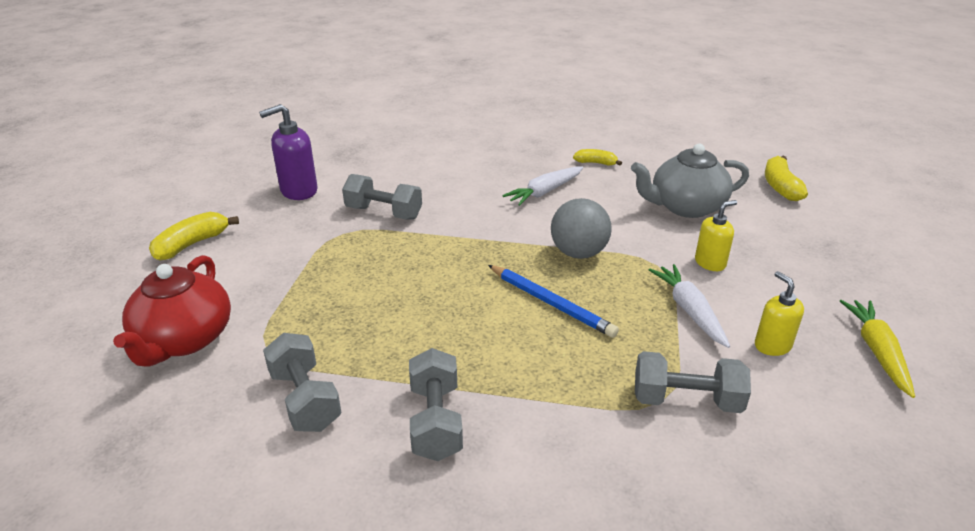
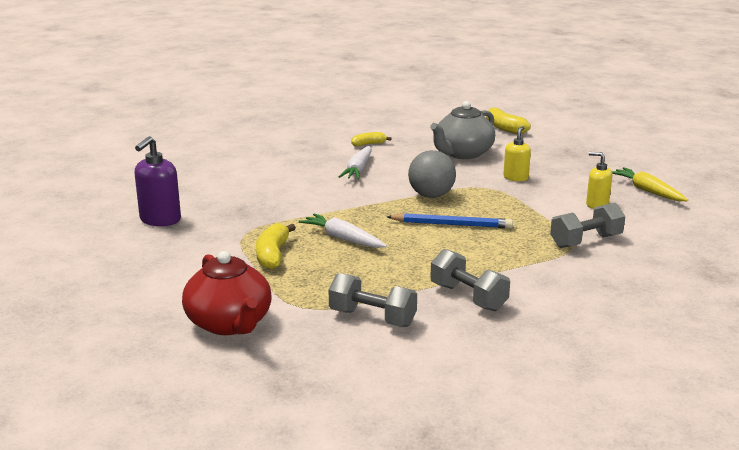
camera: 35 degrees left, 10 degrees down
yellow banana [149,212,239,261] -> yellow banana moved to [256,223,296,269]
grey dumbbell [342,174,422,220] -> none
white carrot [649,264,730,348] -> white carrot moved to [299,213,387,248]

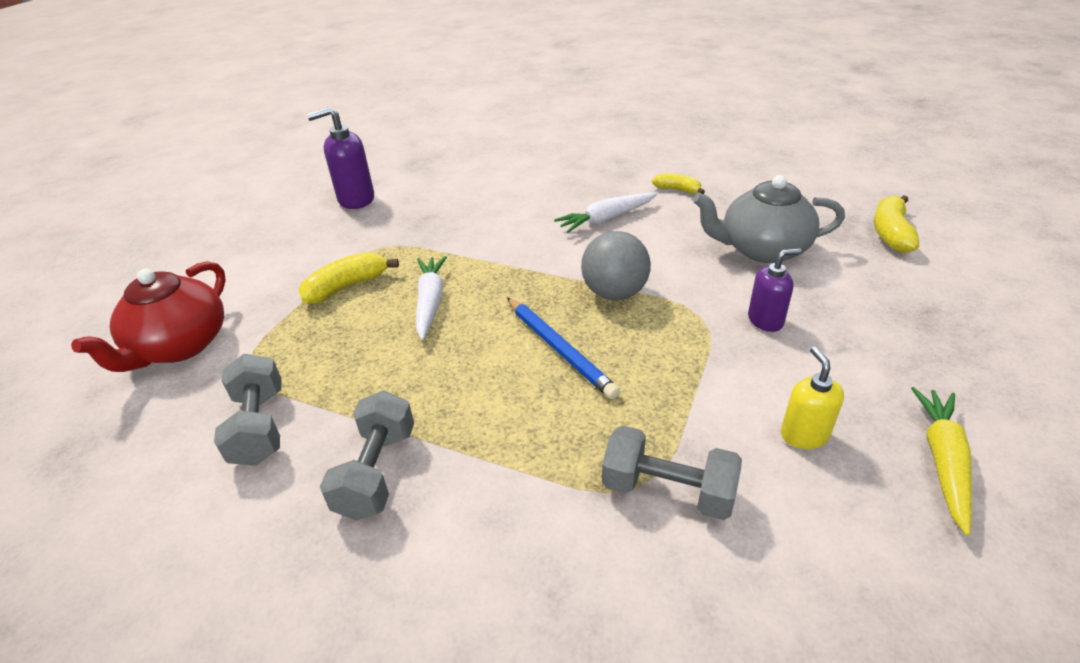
camera: 50 degrees right, 15 degrees up
yellow soap dispenser [503,126,531,181] -> purple soap dispenser [748,248,801,332]

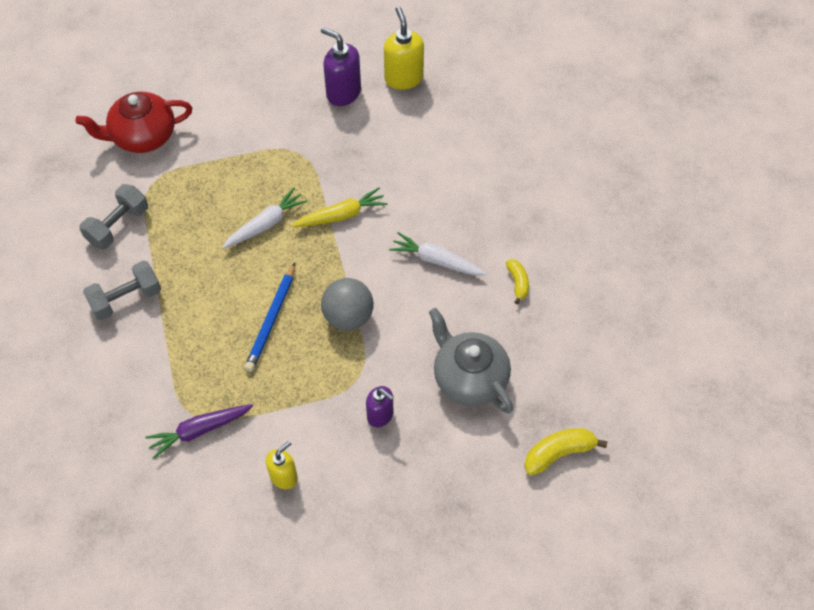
camera: 50 degrees right, 20 degrees up
yellow banana [299,252,399,304] -> none
grey dumbbell [602,425,742,520] -> purple carrot [145,404,253,459]
yellow carrot [911,387,972,536] -> yellow carrot moved to [292,187,388,227]
none -> yellow soap dispenser [384,7,424,90]

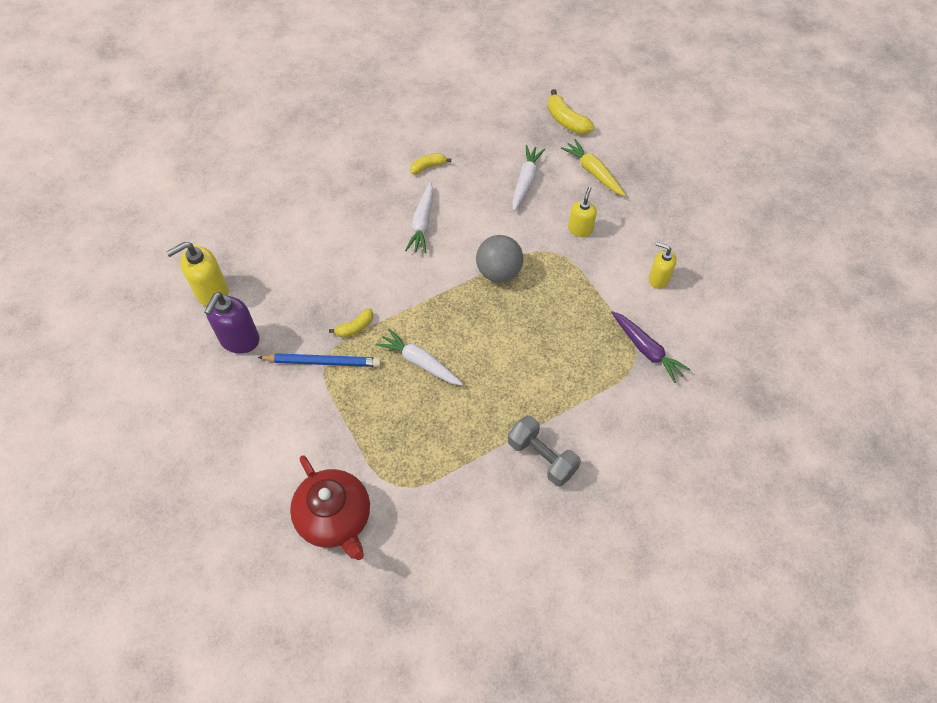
camera: 105 degrees left, 0 degrees up
grey dumbbell [79,184,148,249] -> none
blue pencil [244,263,295,372] -> blue pencil moved to [257,353,381,367]
yellow carrot [292,187,388,227] -> yellow carrot moved to [561,139,626,196]
purple soap dispenser [366,386,394,427] -> yellow soap dispenser [568,187,597,237]
grey teapot [429,308,513,413] -> white carrot [512,145,545,211]
none -> yellow banana [329,308,373,337]

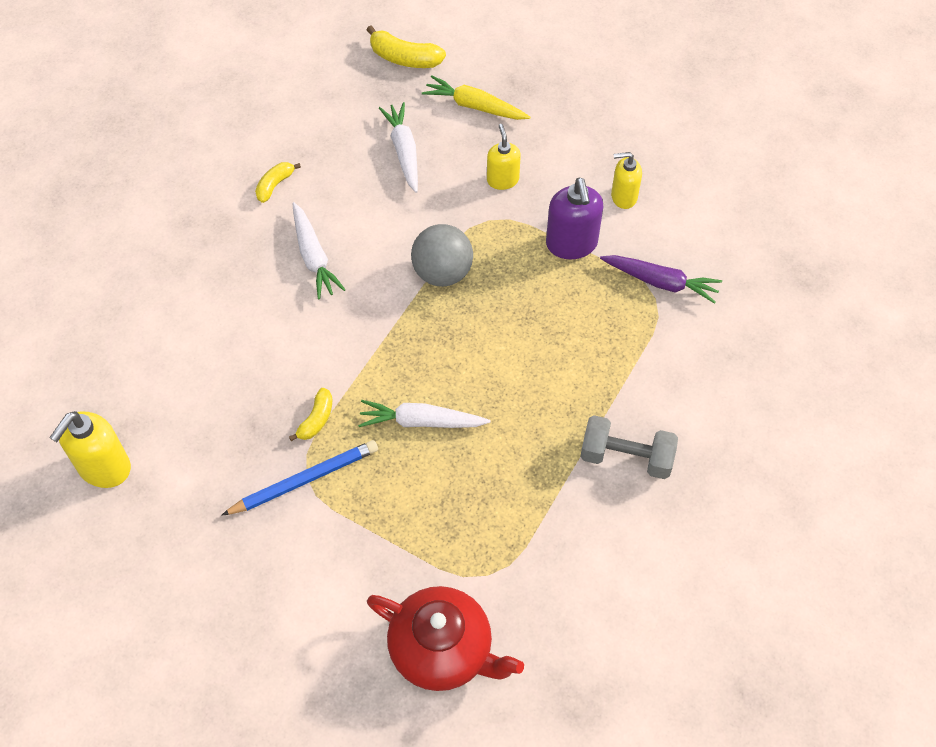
camera: 30 degrees left, 0 degrees up
purple soap dispenser [204,292,260,354] -> purple soap dispenser moved to [546,177,603,260]

